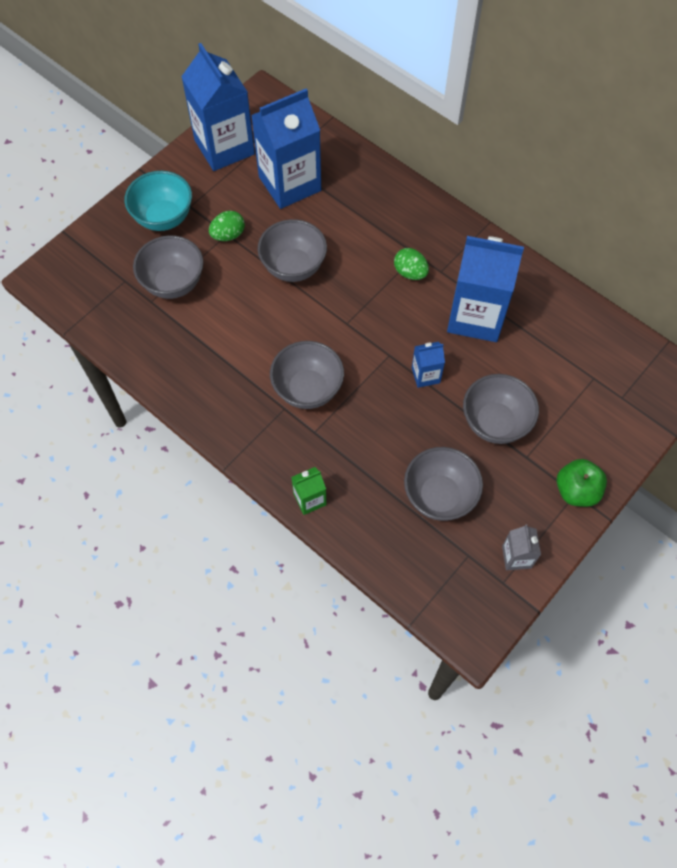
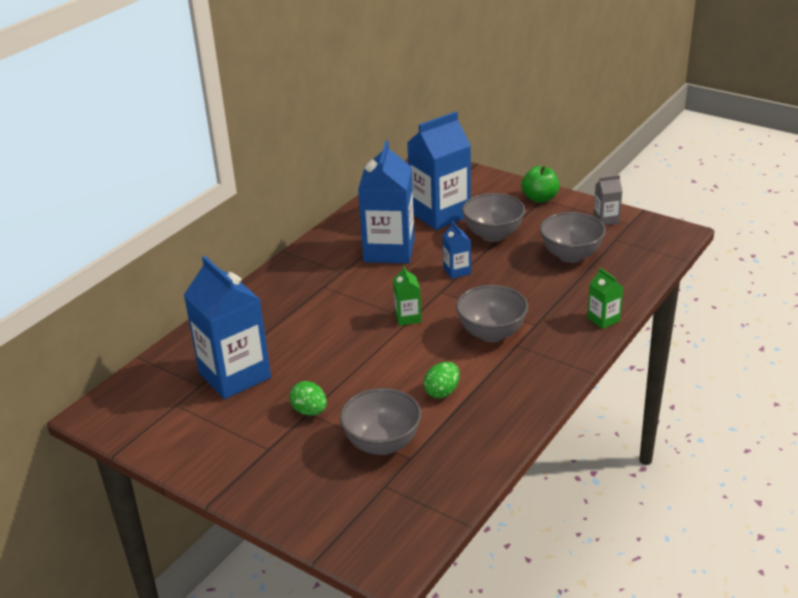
camera: 95 degrees left, 30 degrees down
turquoise bowl [124,171,192,231] -> none
blue carton [181,43,255,171] -> blue carton moved to [407,112,471,230]
grey bowl [258,219,327,282] -> none
green egg [394,248,429,280] -> green egg moved to [423,362,460,398]
none -> green carton [393,266,421,326]

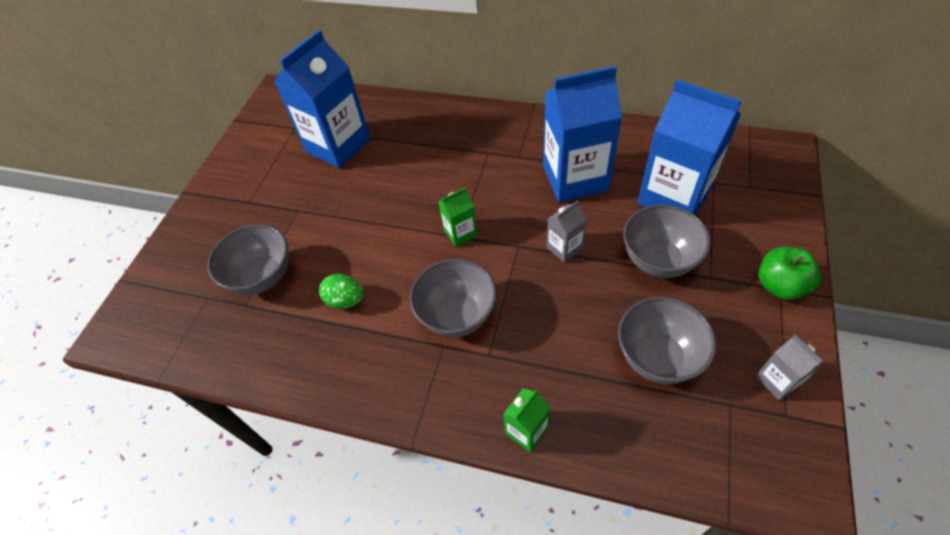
camera: 75 degrees right, 20 degrees up
green egg [289,381,327,416] -> none
blue carton [443,221,471,279] -> grey carton [547,201,587,263]

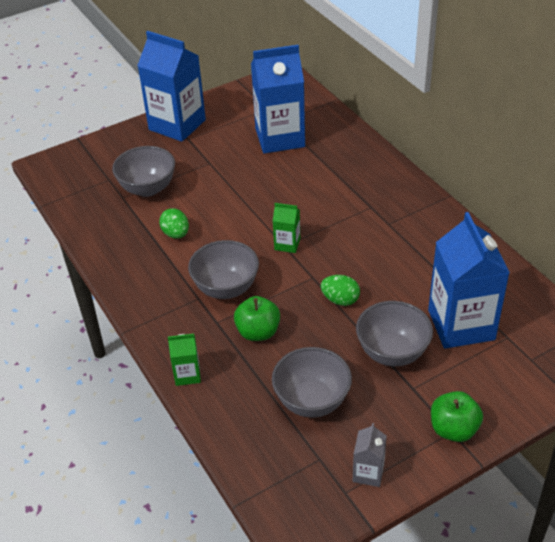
camera: 40 degrees right, 10 degrees down
blue carton [543,66,622,202] -> blue carton moved to [137,31,206,142]
grey carton [547,201,587,263] -> green egg [321,275,360,306]
none -> green apple [234,296,280,341]

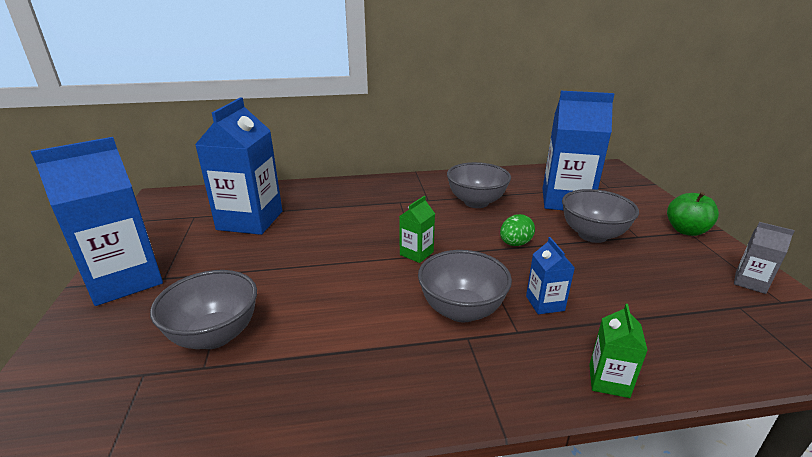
camera: 70 degrees left, 15 degrees down
green egg [159,208,189,239] -> none
green apple [234,296,280,341] -> blue carton [526,237,575,314]
grey bowl [272,347,352,418] -> grey bowl moved to [447,162,511,208]

